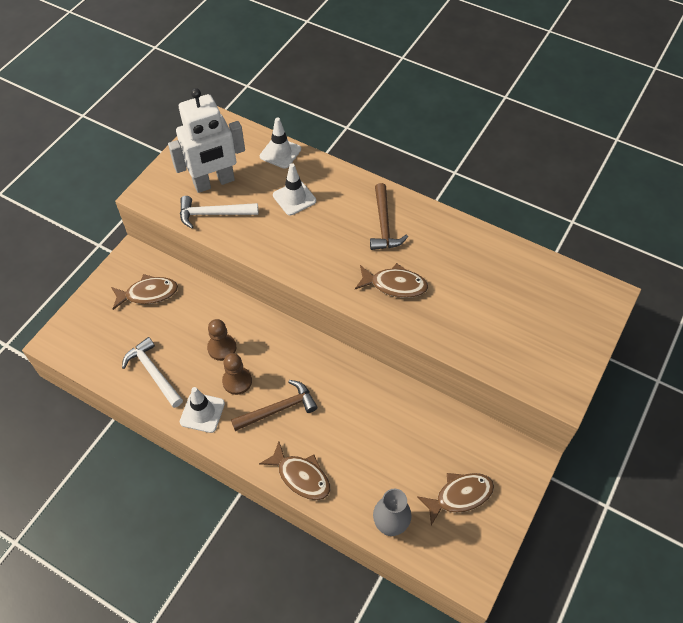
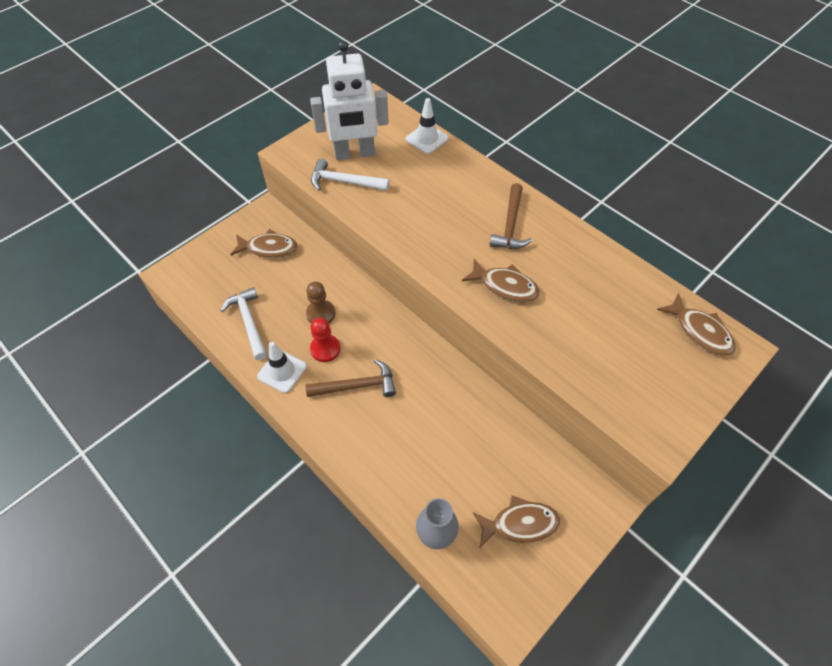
camera: 15 degrees right, 0 degrees up
brown pawn [222,353,252,395] -> red pawn [310,318,340,362]
brown fish [259,441,330,500] -> brown fish moved to [657,293,736,355]
white traffic cone [273,163,316,215] -> none

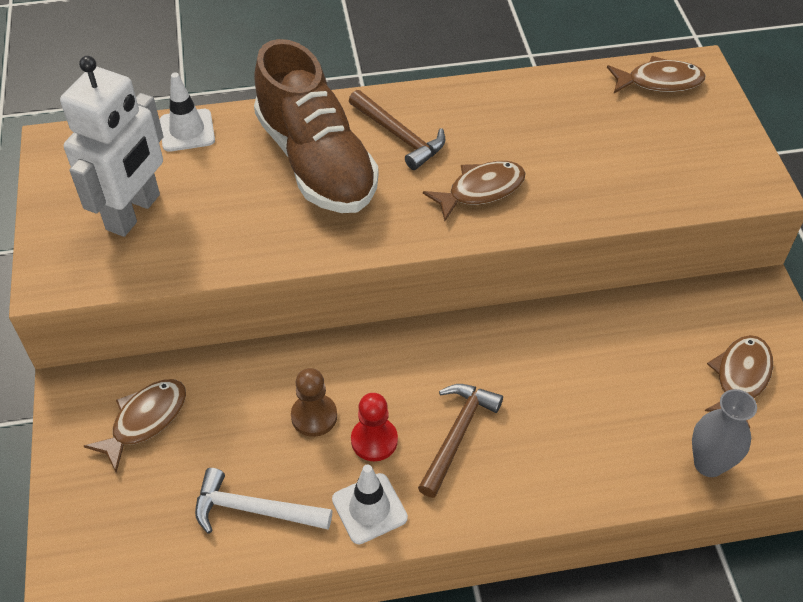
camera: 55 degrees left, 5 degrees down
white hammer [311,159,389,191] -> none
none -> brown shoe [254,39,379,213]

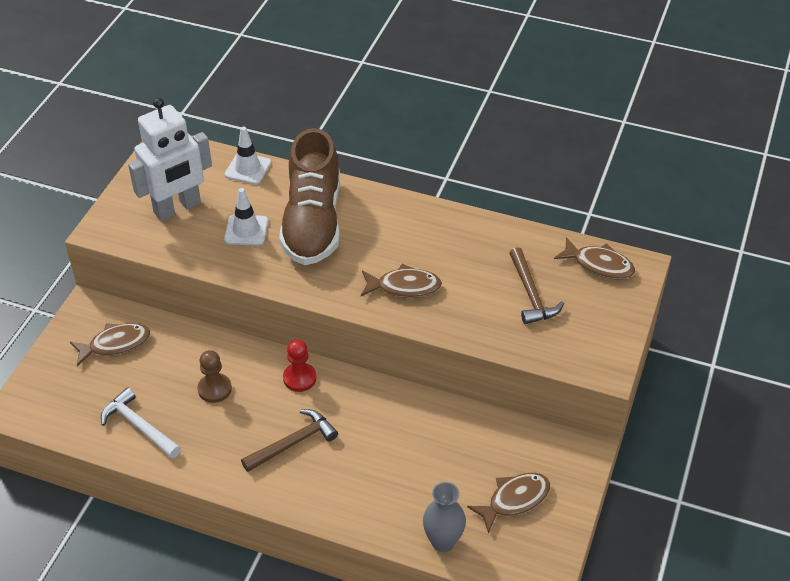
camera: 30 degrees right, 5 degrees down
white traffic cone [332,464,408,544] -> white traffic cone moved to [224,188,268,246]
brown hammer [349,90,446,170] -> brown hammer moved to [509,247,564,324]
red pawn [351,393,398,461] -> red pawn moved to [283,339,317,392]

